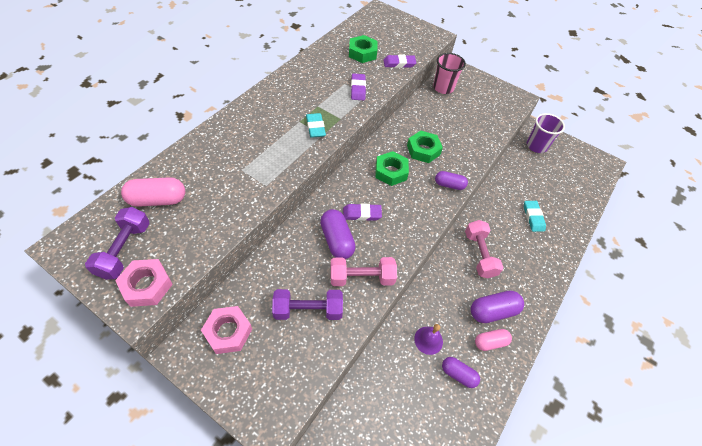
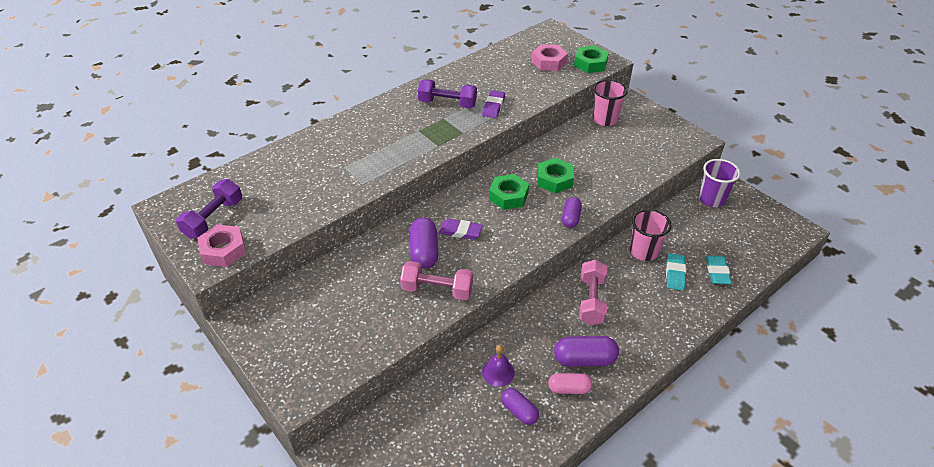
camera: 20 degrees right, 10 degrees down
pink capsule [121,177,185,207] -> none
pink nut [201,306,252,354] -> pink nut moved to [532,44,568,71]
purple dumbbell [272,289,343,320] -> purple dumbbell moved to [418,79,477,108]
turquoise eraser [306,113,326,138] -> turquoise eraser moved to [706,256,732,284]
green nut [349,35,378,63] -> green nut moved to [574,45,609,73]
purple eraser [384,55,416,68] -> none
purple capsule [435,171,468,190] -> purple capsule turned 75 degrees clockwise [562,197,582,228]
none -> pink cup [630,209,671,261]

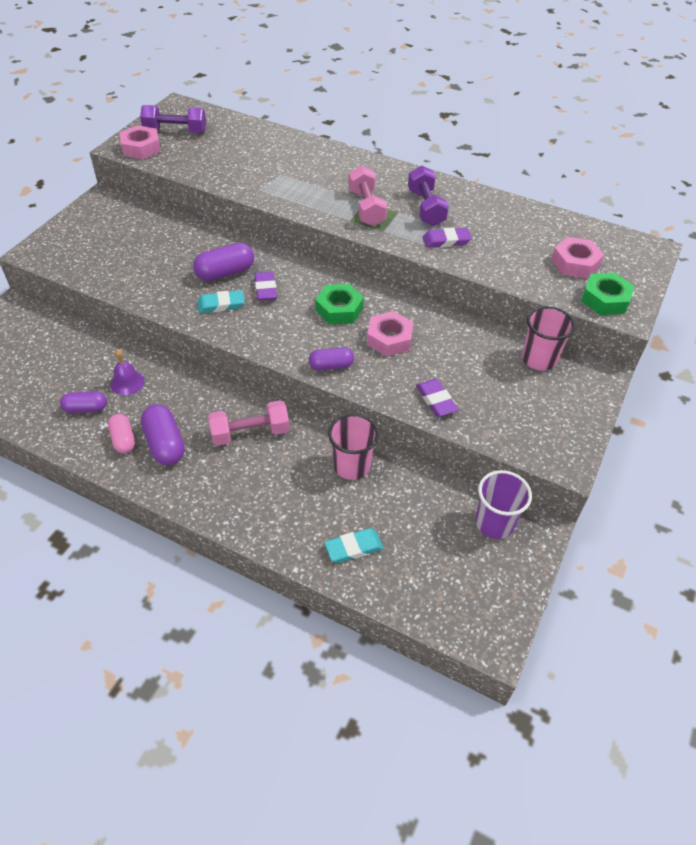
camera: 65 degrees right, 5 degrees up
pink dumbbell [400,261,473,300] -> pink dumbbell moved to [348,165,387,226]
purple capsule [501,388,539,425] -> purple capsule turned 60 degrees clockwise [60,391,107,413]
green nut [537,158,574,193] -> pink nut [367,311,414,356]
turquoise eraser [666,253,686,290] -> turquoise eraser moved to [197,290,245,313]
none -> purple eraser [416,379,459,417]

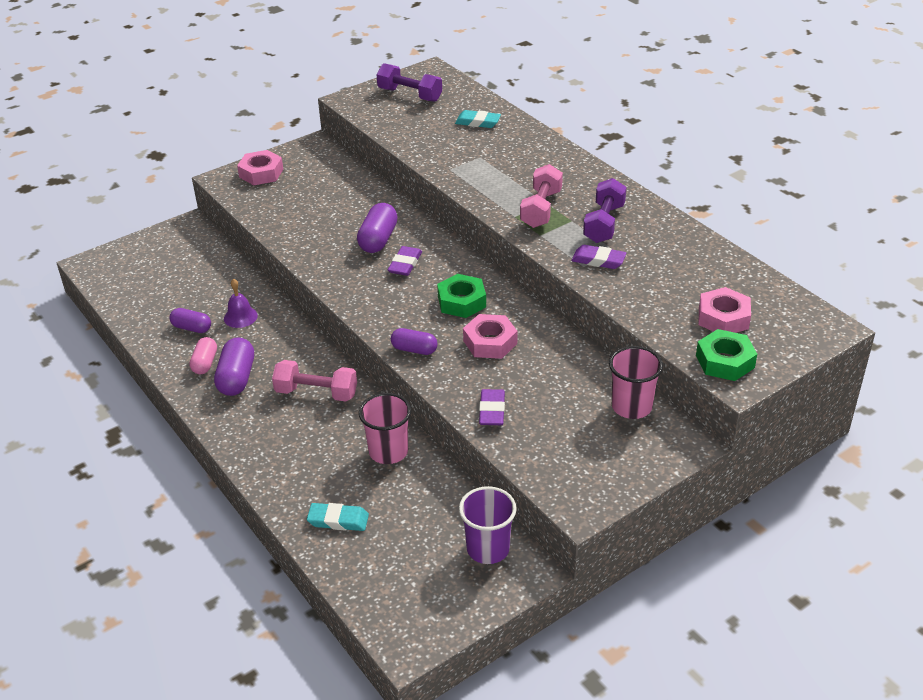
camera: 30 degrees right, 10 degrees down
pink nut [120,125,161,159] -> pink nut moved to [237,150,283,185]
purple capsule [193,242,254,281] -> purple capsule turned 75 degrees counterclockwise [357,203,398,253]
turquoise eraser [197,290,245,313] -> turquoise eraser moved to [455,110,501,128]

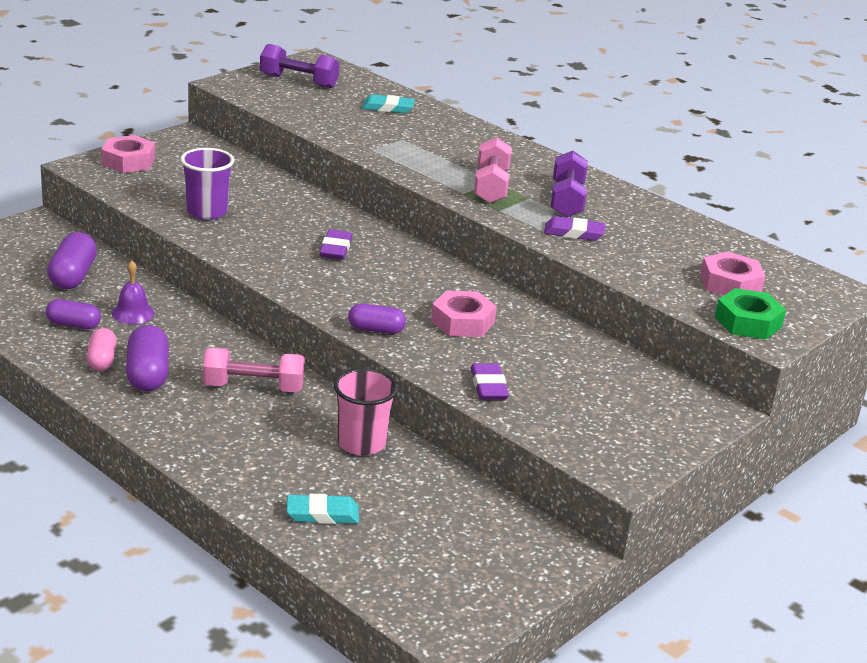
camera: 15 degrees left, 10 degrees down
purple capsule [357,203,398,253] -> purple capsule moved to [47,232,97,289]
green nut [437,274,486,318] -> none
purple cup [459,486,517,564] -> purple cup moved to [180,148,234,220]
pink cup [609,346,663,419] -> none

